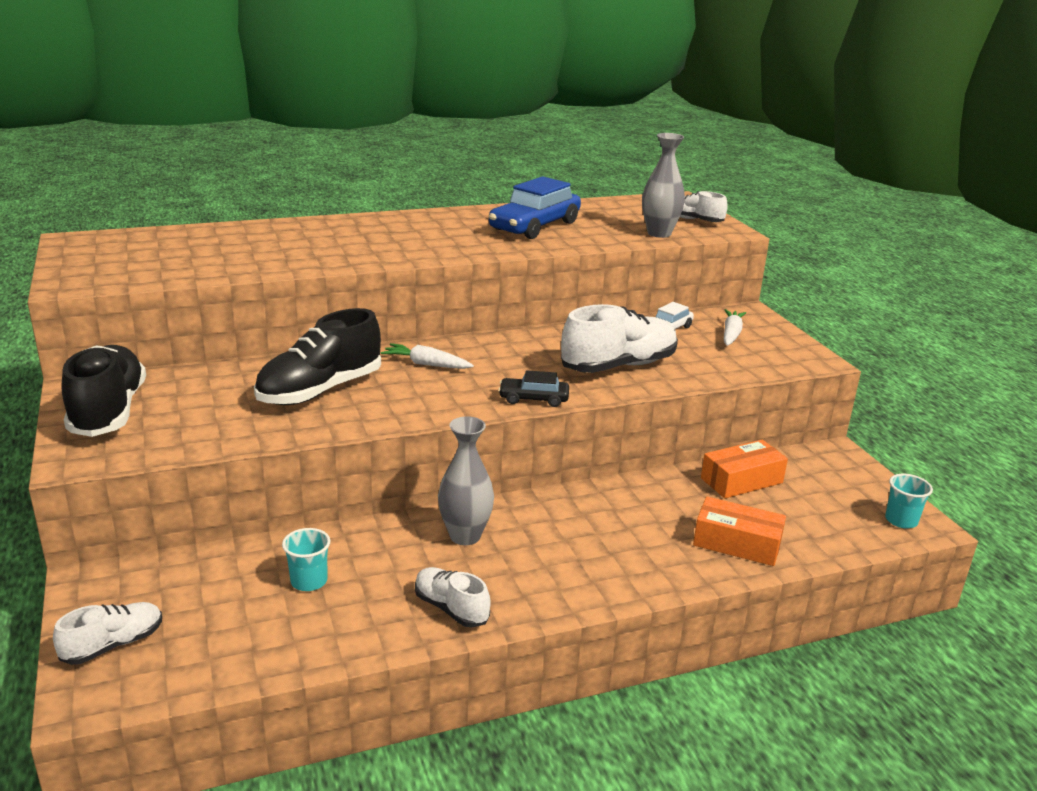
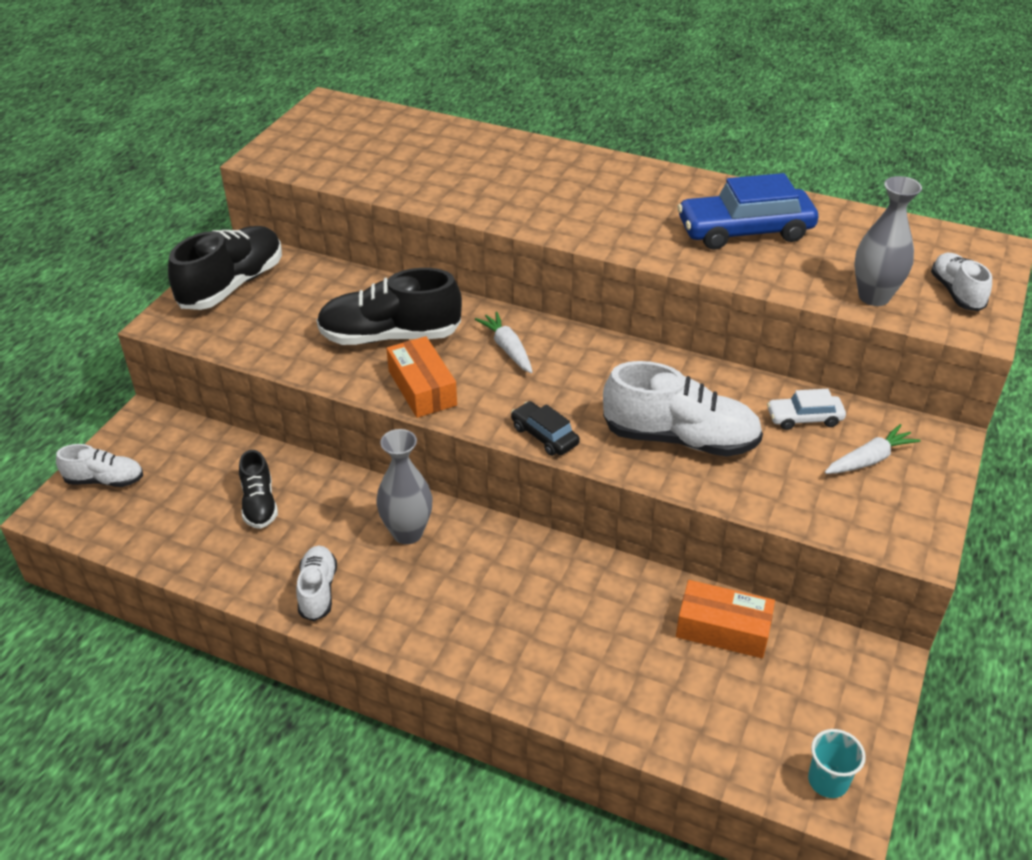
camera: 45 degrees right, 15 degrees up
turquoise cup [282,528,330,591] -> black shoe [239,450,278,529]
orange box [693,496,786,566] -> orange box moved to [386,336,457,418]

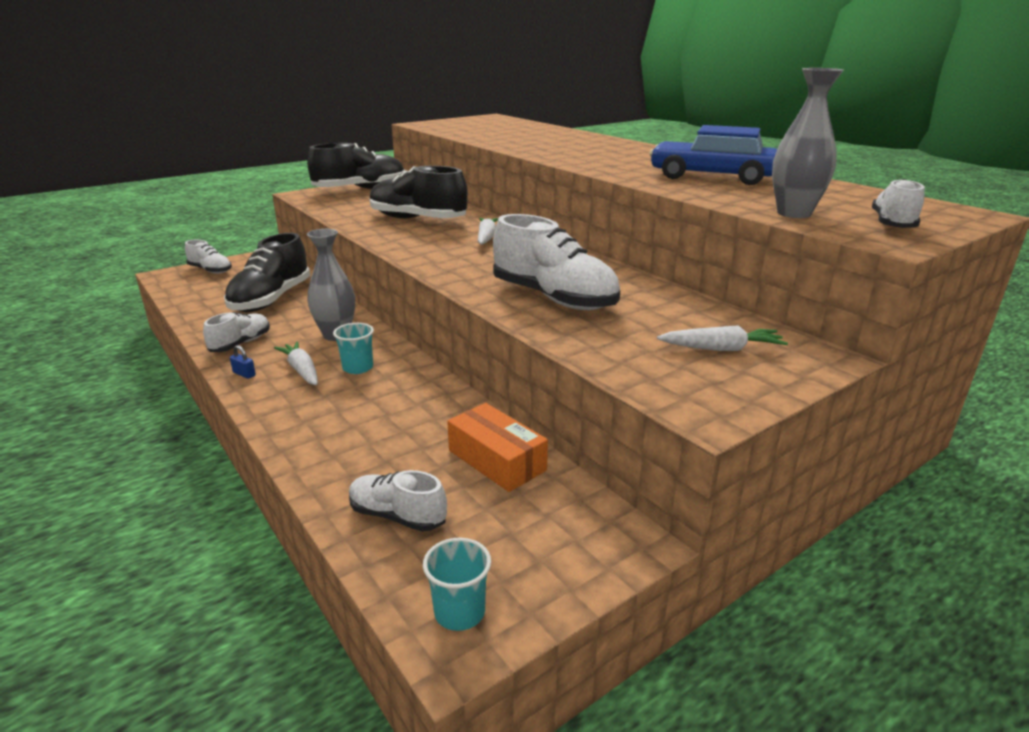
camera: 30 degrees right, 15 degrees down
black shoe [239,450,278,529] -> black shoe [224,233,310,312], size x1.79
orange box [386,336,457,418] -> none
black car [511,401,580,456] -> none
white car [767,389,846,430] -> none
none -> blue padlock [230,345,256,379]
none -> white carrot [274,341,318,385]
none -> turquoise cup [333,323,374,374]
none -> white shoe [349,470,447,532]

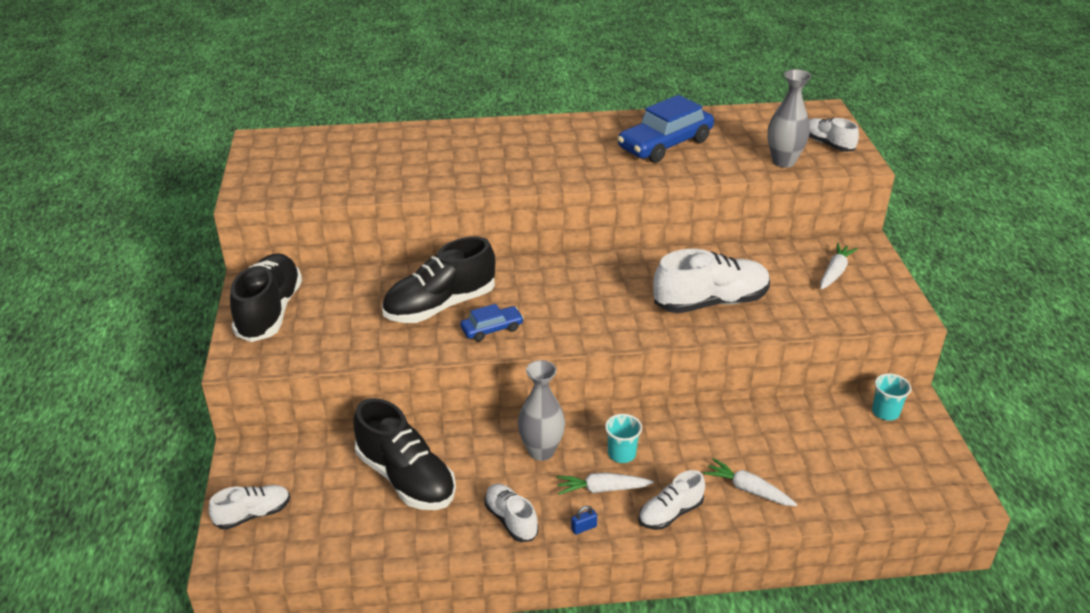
camera: 60 degrees left, 10 degrees up
white shoe [349,470,447,532] -> white shoe moved to [639,470,705,530]
turquoise cup [423,538,491,631] -> turquoise cup moved to [872,373,912,421]
orange box [447,403,548,492] -> none
white carrot [478,218,498,244] -> white carrot moved to [703,458,797,506]
none -> blue car [460,304,524,342]

